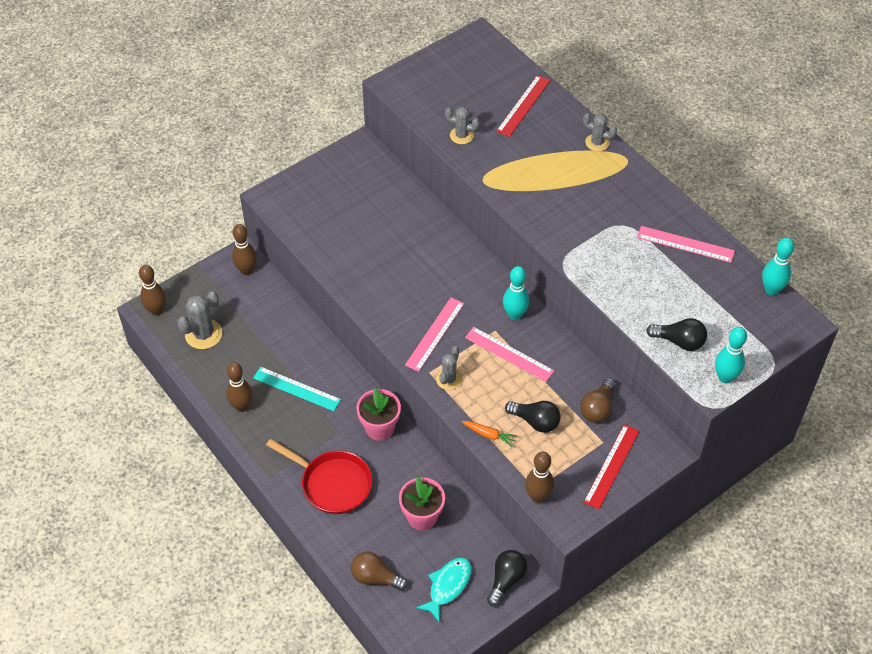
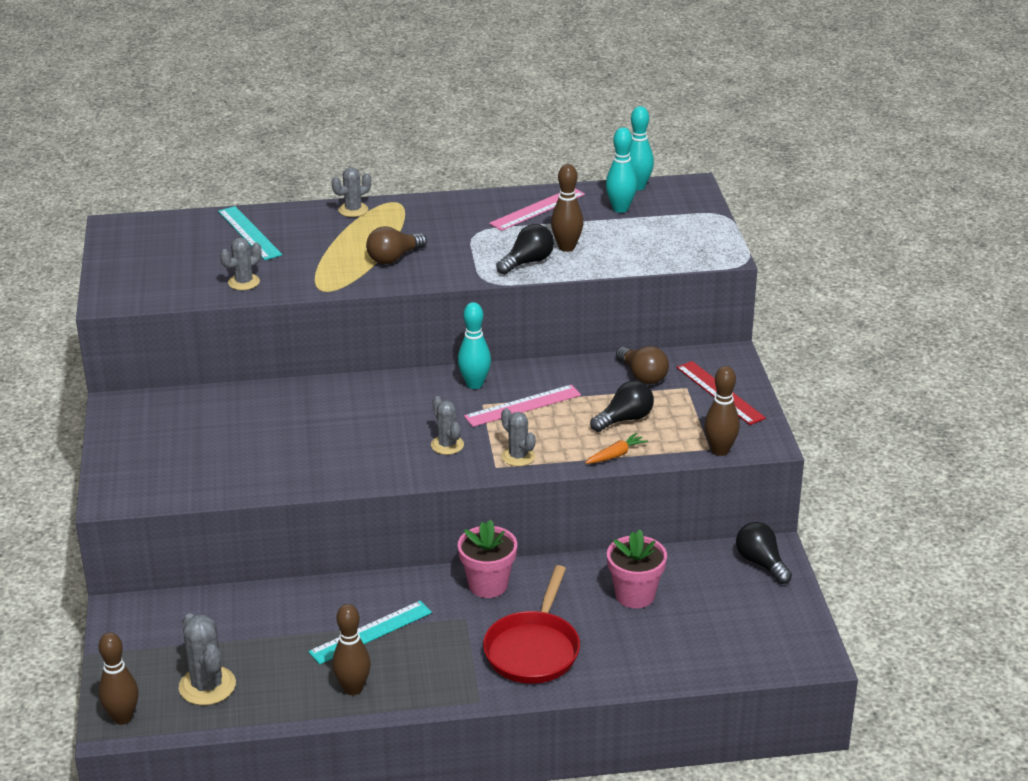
camera: 60 degrees left, 20 degrees down
brown bowling pin [232,224,257,275] -> brown bowling pin moved to [551,164,583,252]
red pan [266,439,372,514] -> red pan turned 135 degrees clockwise [483,565,580,684]
brown light bulb [351,552,408,591] -> brown light bulb moved to [366,226,427,264]
pink ruler [405,298,464,372] -> grey cactus [431,396,464,455]
turquoise fish [416,557,472,622] -> none
red ruler [496,75,550,137] -> turquoise ruler [218,206,282,260]
black light bulb [646,318,707,351] -> black light bulb moved to [496,224,554,275]
turquoise bowling pin [715,327,747,383] -> turquoise bowling pin moved to [606,127,637,213]

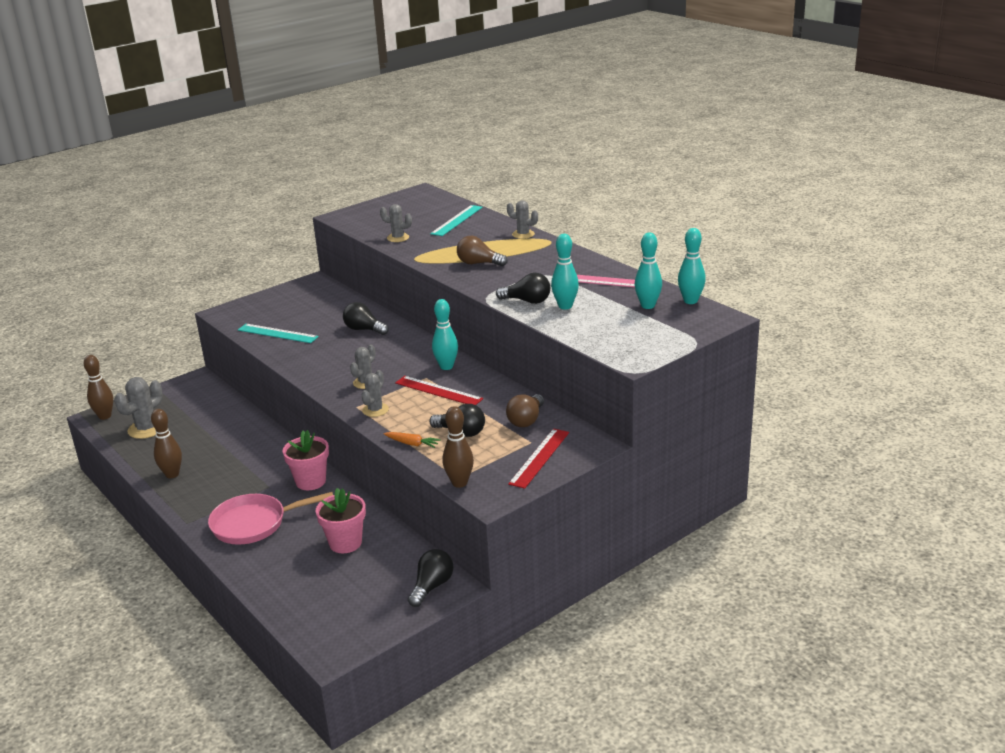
camera: 60 degrees right, 5 degrees down
turquoise ruler [308,601,432,665] -> turquoise ruler moved to [238,324,319,343]
pink ruler [464,385,581,427] -> red ruler [395,376,483,405]
red pan [483,565,580,684] -> pink pan [208,492,333,545]
brown bowling pin [551,164,583,252] -> turquoise bowling pin [551,234,579,310]
none -> black light bulb [343,302,389,335]

